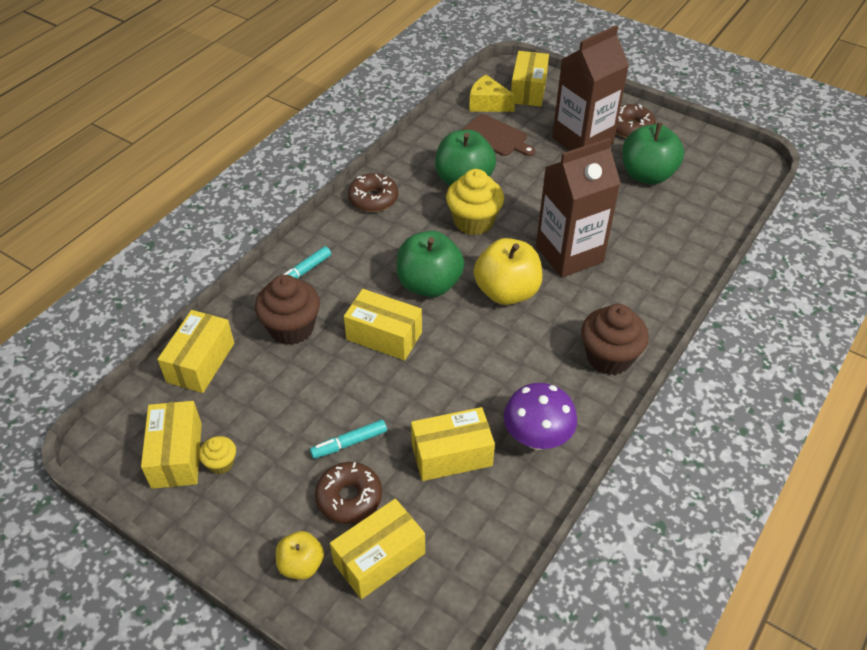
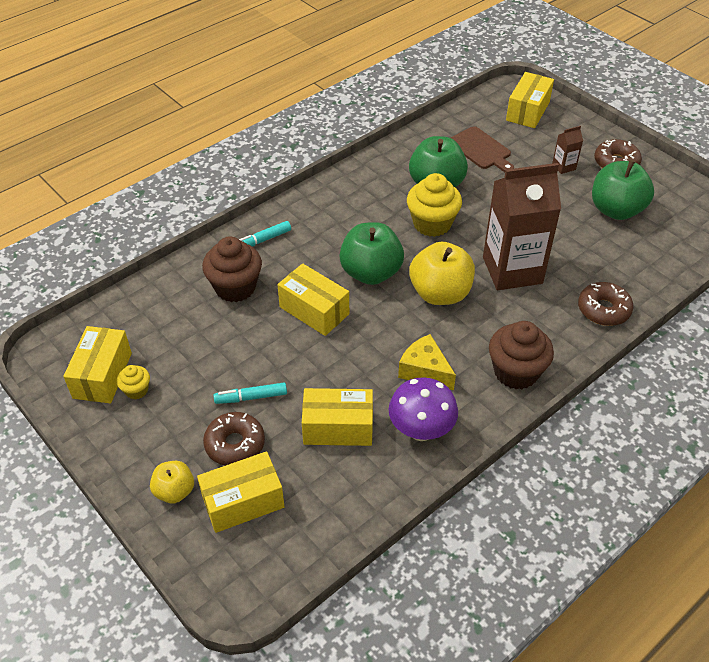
camera: 15 degrees right, 0 degrees up
yellow box [157,310,234,393] -> none
brown donut [348,173,398,212] -> brown donut moved to [578,282,633,326]
yellow cheese [469,75,516,112] -> yellow cheese moved to [398,334,456,390]
brown carton [552,25,629,151] -> brown carton [552,126,583,174], size x0.41

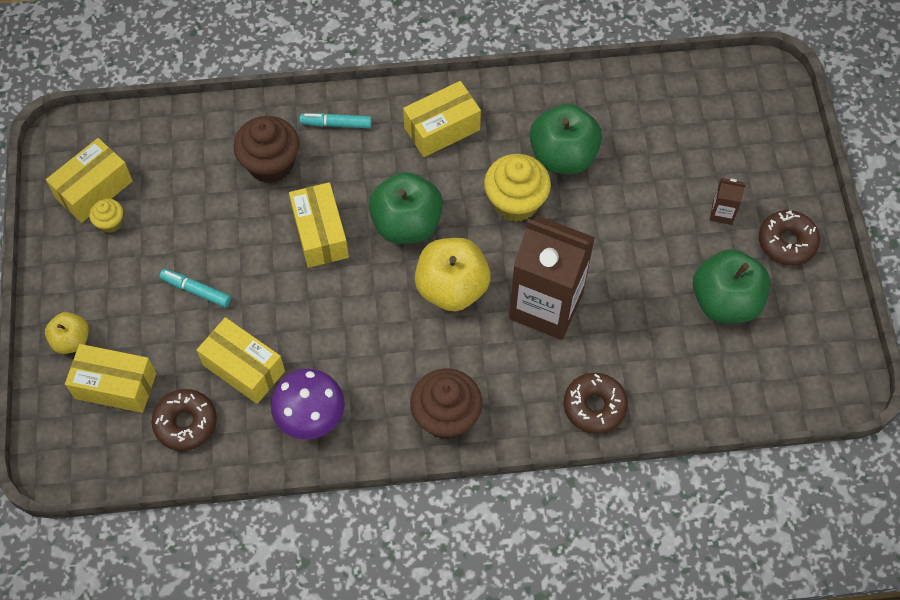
camera: 35 degrees right, 15 degrees up
brown donut [203,412,265,466] -> brown donut moved to [151,389,217,451]
yellow cheese [398,334,456,390] -> none
brown cutting board [450,126,514,172] -> none
yellow box [506,72,554,128] -> yellow box moved to [403,81,481,157]

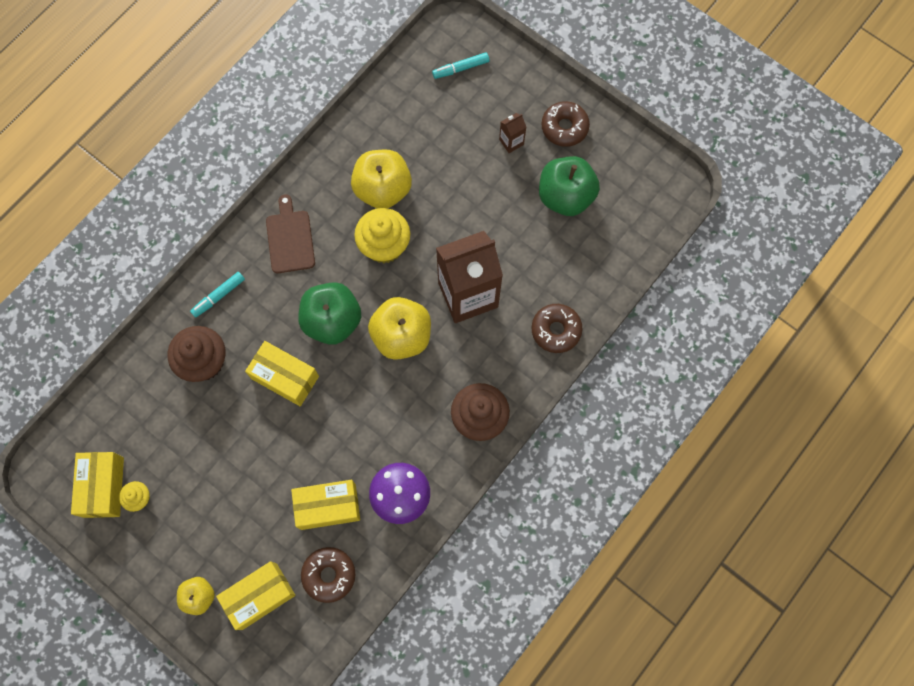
camera: 45 degrees left, 10 degrees up
turquoise marker [160,269,231,307] -> turquoise marker moved to [432,52,489,79]
yellow box [403,81,481,157] -> brown cutting board [266,194,315,273]
green apple [530,104,602,174] -> yellow apple [351,149,412,208]

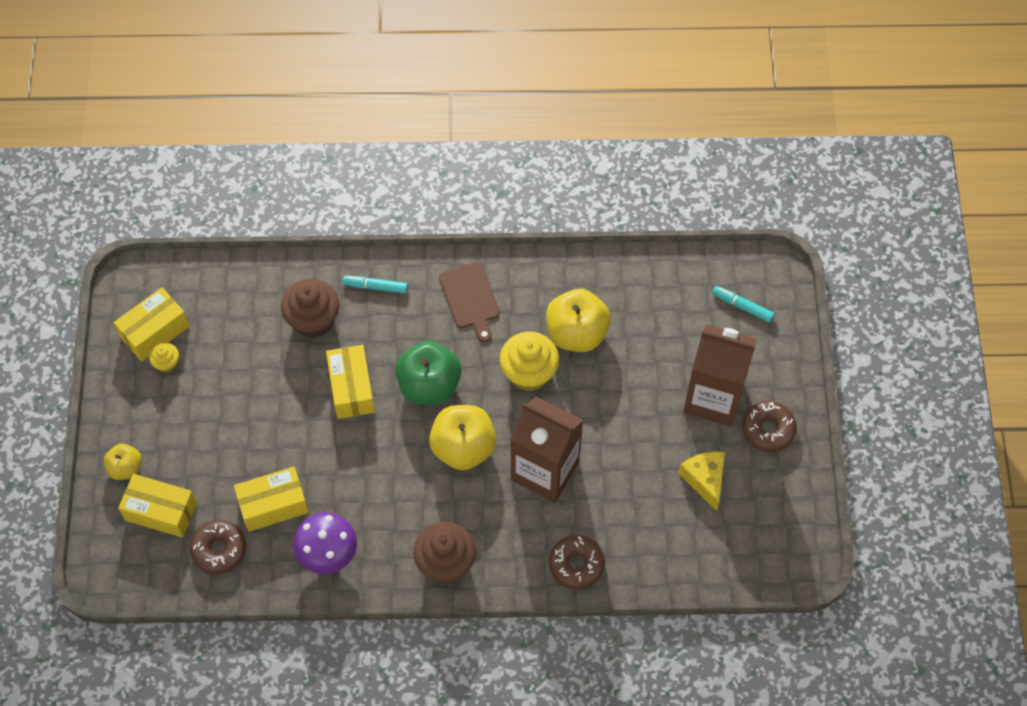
camera: 50 degrees right, 10 degrees down
brown cutting board [266,194,315,273] -> brown cutting board turned 120 degrees clockwise [439,262,500,342]
yellow box [291,480,360,530] -> yellow box turned 60 degrees counterclockwise [234,467,309,532]
brown carton [499,113,526,153] -> brown carton [683,324,757,426], size x2.47
green apple [539,156,600,216] -> yellow cheese [678,452,725,511]

